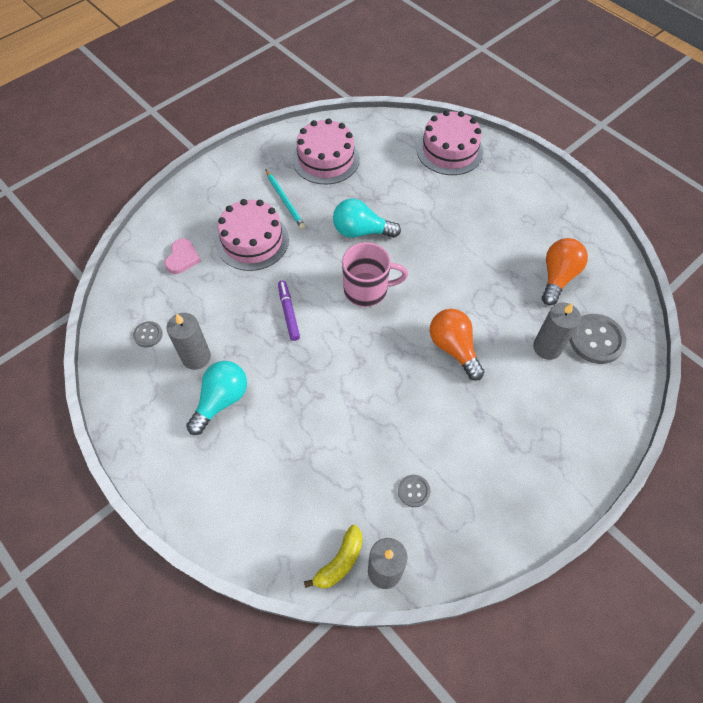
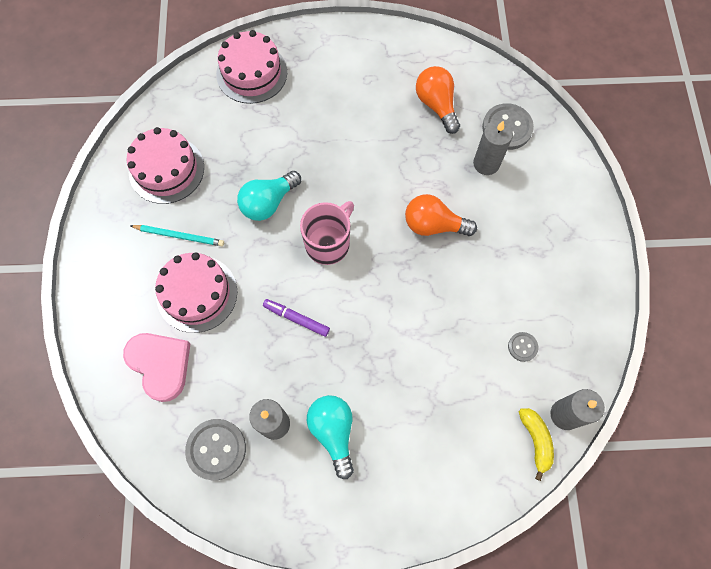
camera: 50 degrees left, 10 degrees up
grey button [133,321,163,348] -> grey button [185,419,246,480], size x1.91
pink heart [164,238,201,274] -> pink heart [123,333,191,402], size x1.65

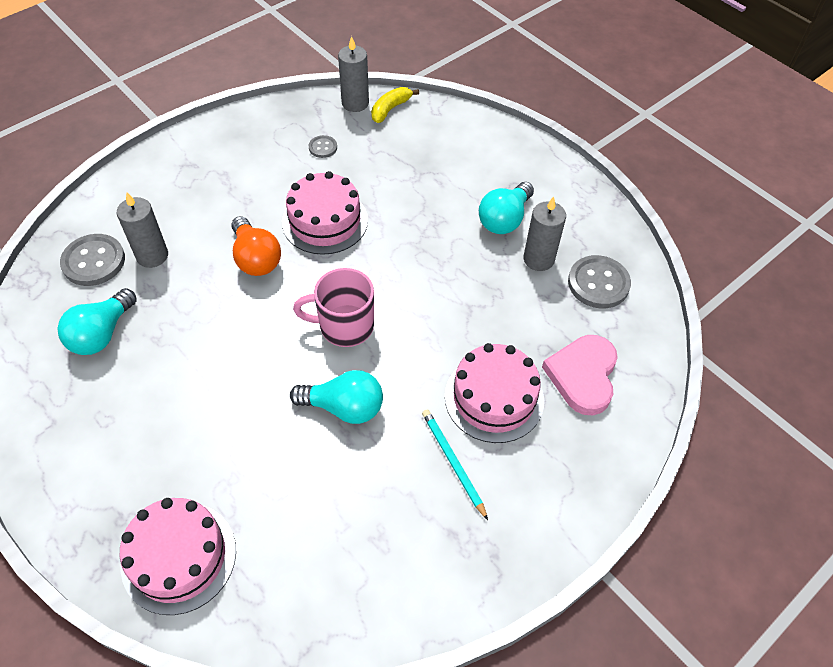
camera: 130 degrees left, 15 degrees down
pink cake [126,127,204,204] -> pink cake moved to [282,171,368,255]
purple marker [263,299,330,337] -> none
orange light bulb [416,66,460,134] -> turquoise light bulb [58,288,137,355]

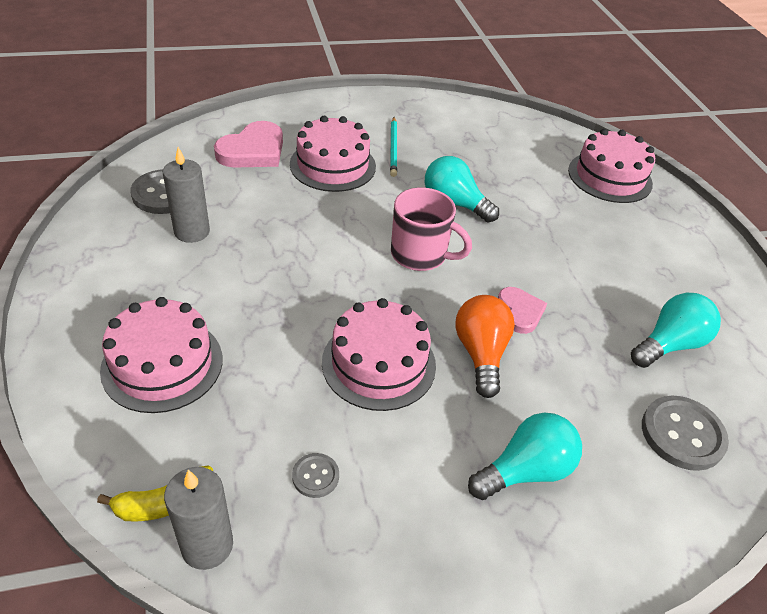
camera: 155 degrees left, 10 degrees down
grey candle [117,192,168,268] -> none
turquoise light bulb [479,182,534,234] -> turquoise light bulb moved to [468,413,582,500]
none -> pink cake [100,297,223,413]
none -> pink heart [498,287,547,334]

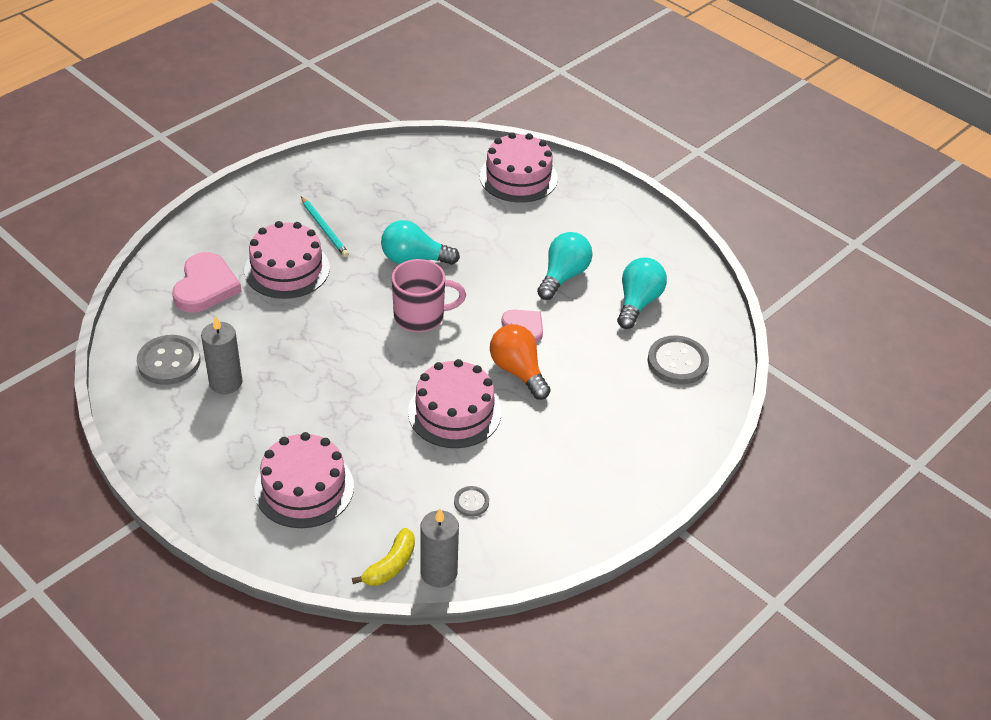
camera: 30 degrees left, 0 degrees up
turquoise light bulb [468,413,582,500] -> turquoise light bulb moved to [537,232,593,300]

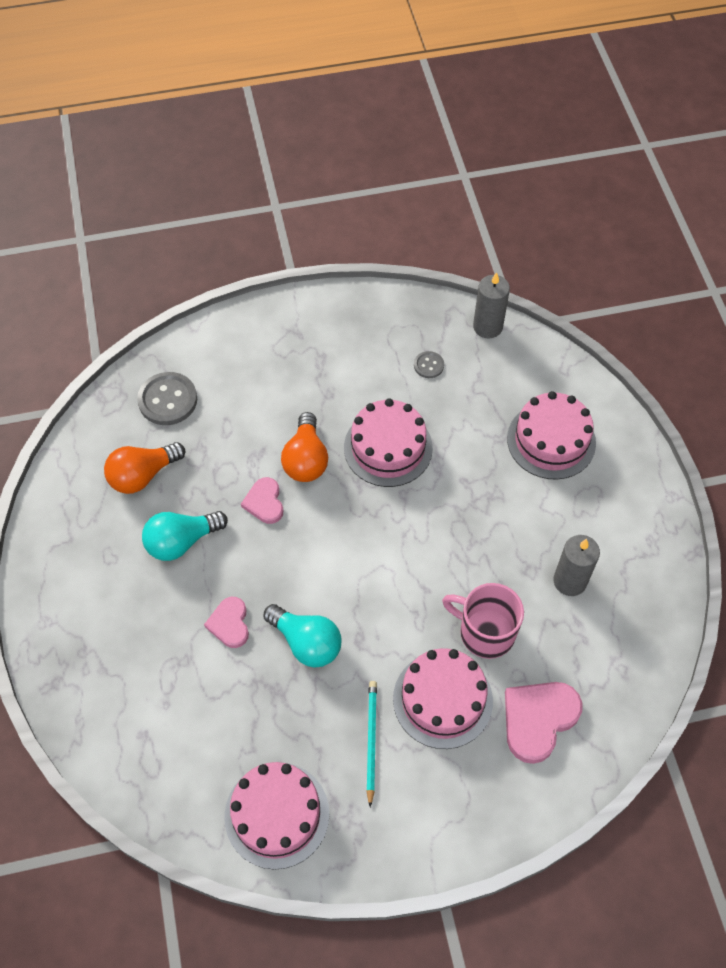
camera: 145 degrees left, 15 degrees up
grey button [137,335,201,385] -> none
yellow banana [352,528,415,586] -> none
pink mug [392,259,466,332] -> pink mug moved to [442,583,524,659]
pink cake [479,132,558,203] -> pink cake moved to [224,762,329,870]
turquoise light bulb [617,258,667,329] -> orange light bulb [104,442,185,494]
none -> pink heart [204,597,249,648]

